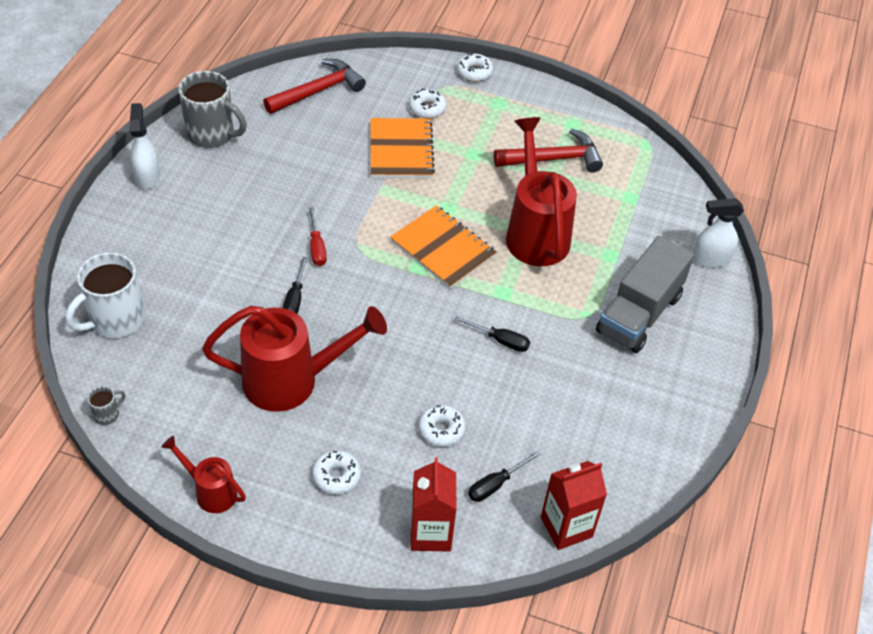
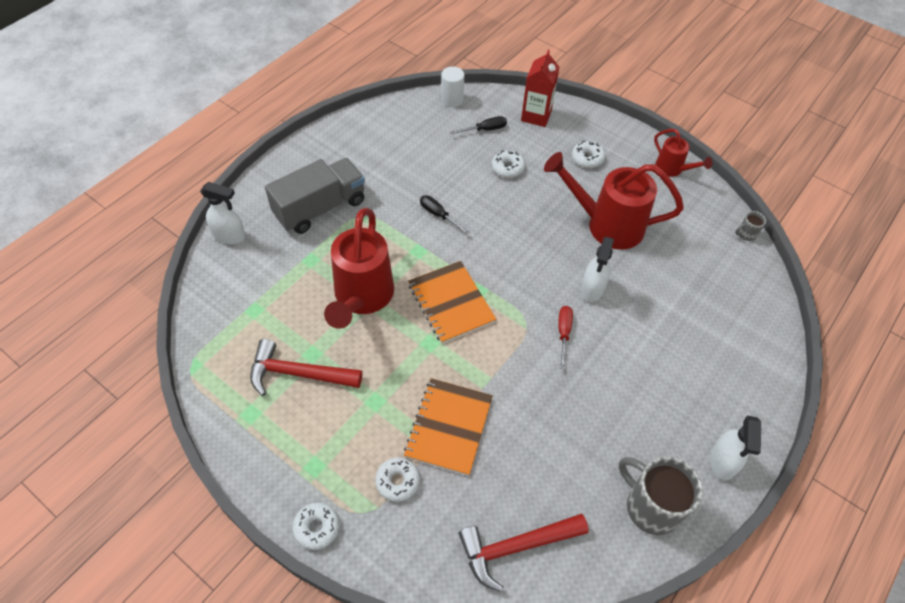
camera: 160 degrees left, 5 degrees up
white mug [66,252,145,338] -> none
black screwdriver [283,256,308,314] -> white spray bottle [581,236,614,302]
red carton [541,461,607,550] -> white cylinder [441,67,464,107]

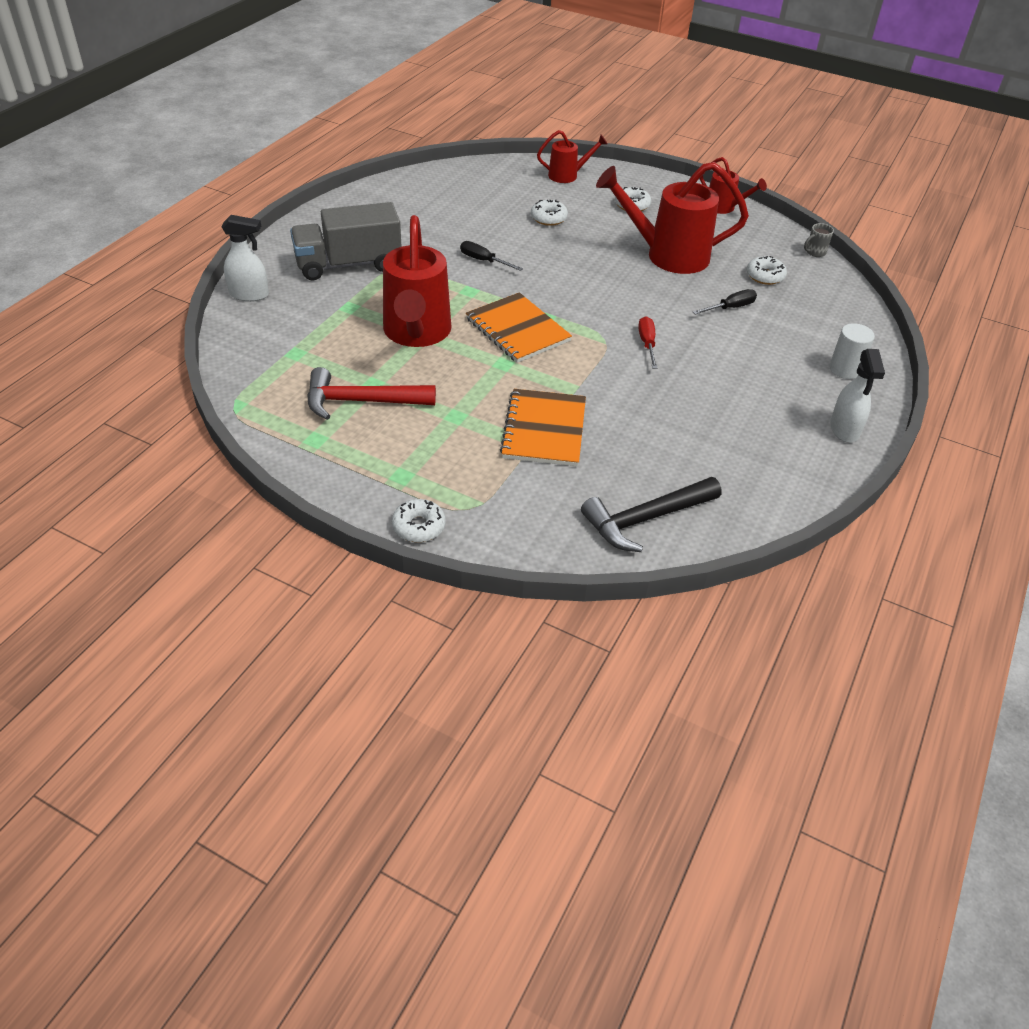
camera: 10 degrees left, 10 degrees down
grey truck [265,158,365,234] -> grey truck turned 150 degrees counterclockwise [290,202,402,280]
white donut [375,457,420,502] -> white donut moved to [747,256,787,285]
white cylinder [441,67,464,107] -> white cylinder moved to [829,323,875,379]
black screwdriver [450,116,507,134] -> black screwdriver moved to [693,289,757,315]
red hammer [458,514,589,592] -> black hammer [581,477,721,552]
red carton [521,49,559,127] -> red watering can [537,130,608,183]
white spray bottle [581,236,614,302] -> none
grey mug [619,457,703,535] -> none

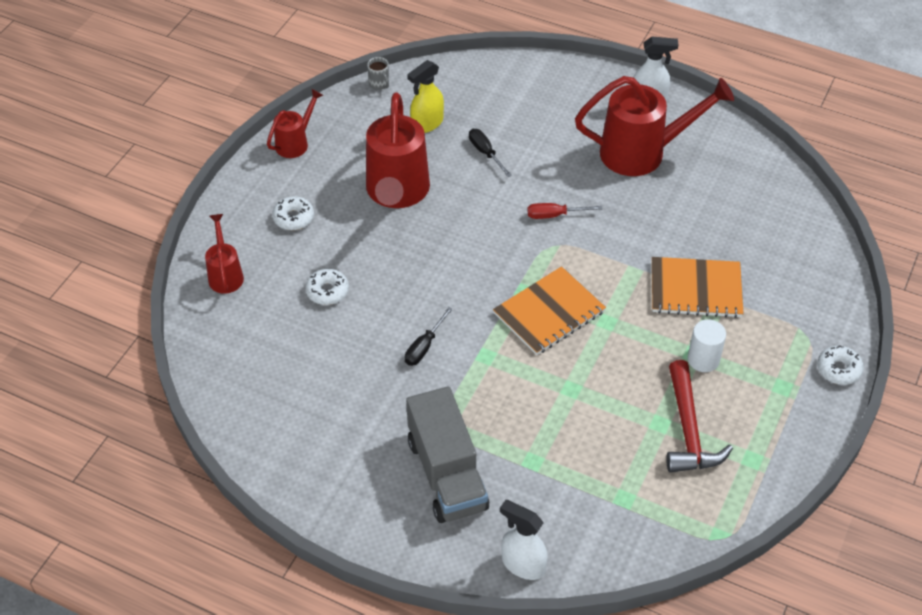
camera: 90 degrees left, 5 degrees up
white spray bottle [221,215,269,302] -> white spray bottle turned 60 degrees counterclockwise [500,500,548,580]
red watering can [383,215,451,347] -> red watering can moved to [575,76,734,176]
black hammer [581,477,721,552] -> none
white donut [747,256,787,285] -> yellow spray bottle [407,60,444,133]
white cylinder [829,323,875,379] -> white cylinder moved to [688,319,726,372]

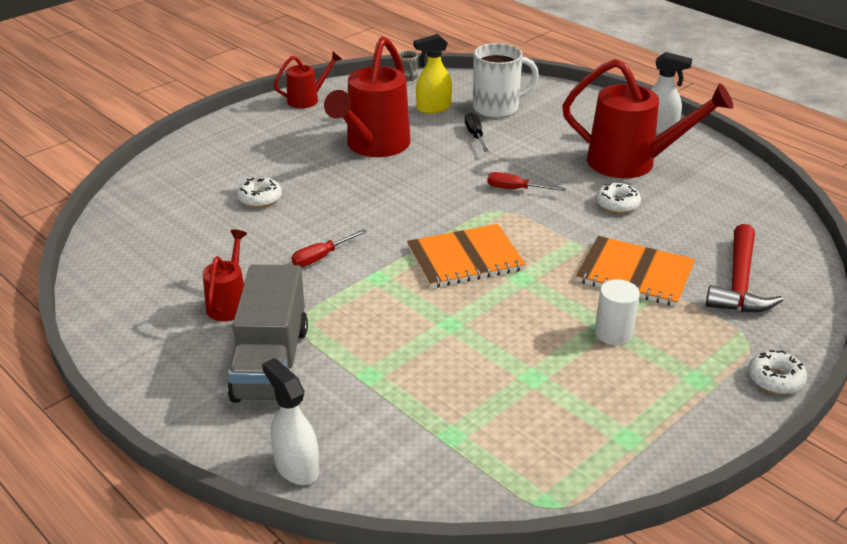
camera: 20 degrees right, 15 degrees down
red watering can [205,214,244,294] -> red watering can moved to [203,230,247,321]
white donut [272,196,314,230] -> white donut moved to [596,183,641,213]
black screwdriver [405,307,453,366] -> red screwdriver [291,229,367,267]
red hammer [666,360,733,473] -> red hammer moved to [706,224,783,312]
none -> white mug [473,43,539,118]

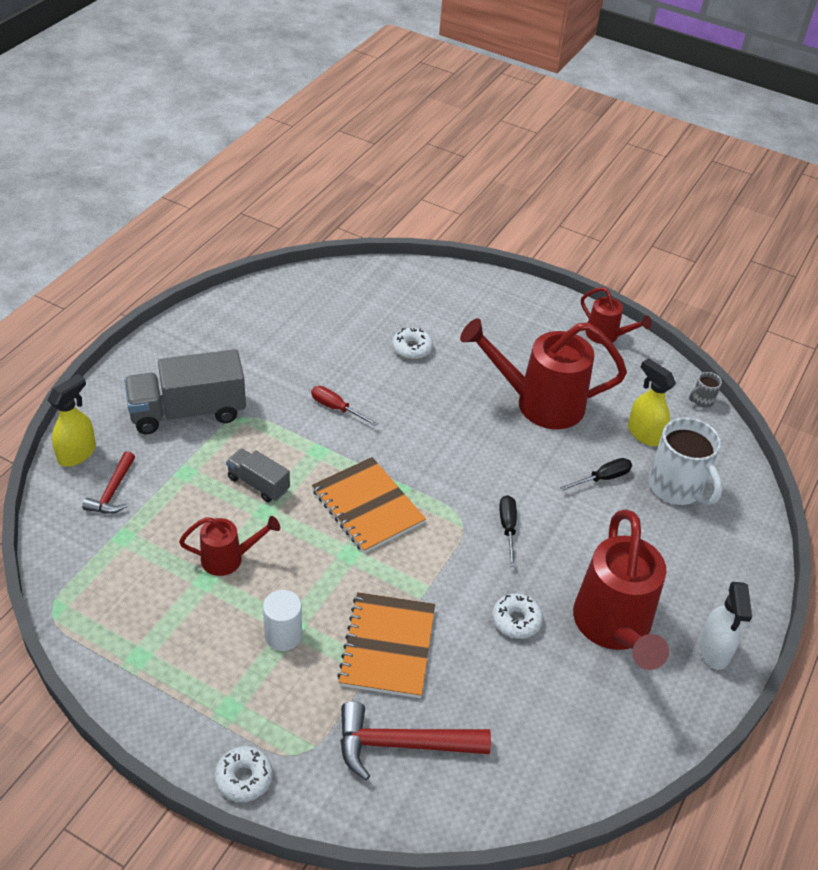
camera: 70 degrees right, 10 degrees up
red watering can [203,230,247,321] -> red watering can moved to [179,516,280,576]
white spray bottle [262,358,319,485] -> yellow spray bottle [48,374,96,467]
red screwdriver [487,172,566,191] -> black screwdriver [499,495,517,567]
none -> red hammer [82,451,135,514]
none -> grey truck [226,448,290,502]

